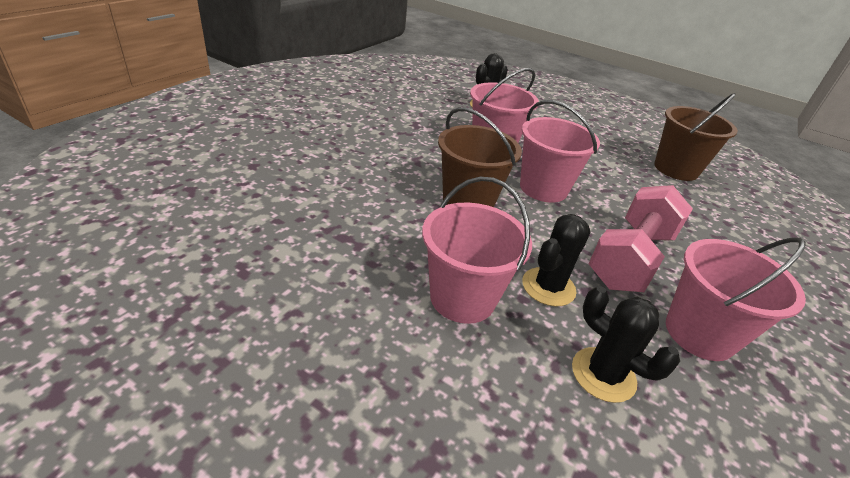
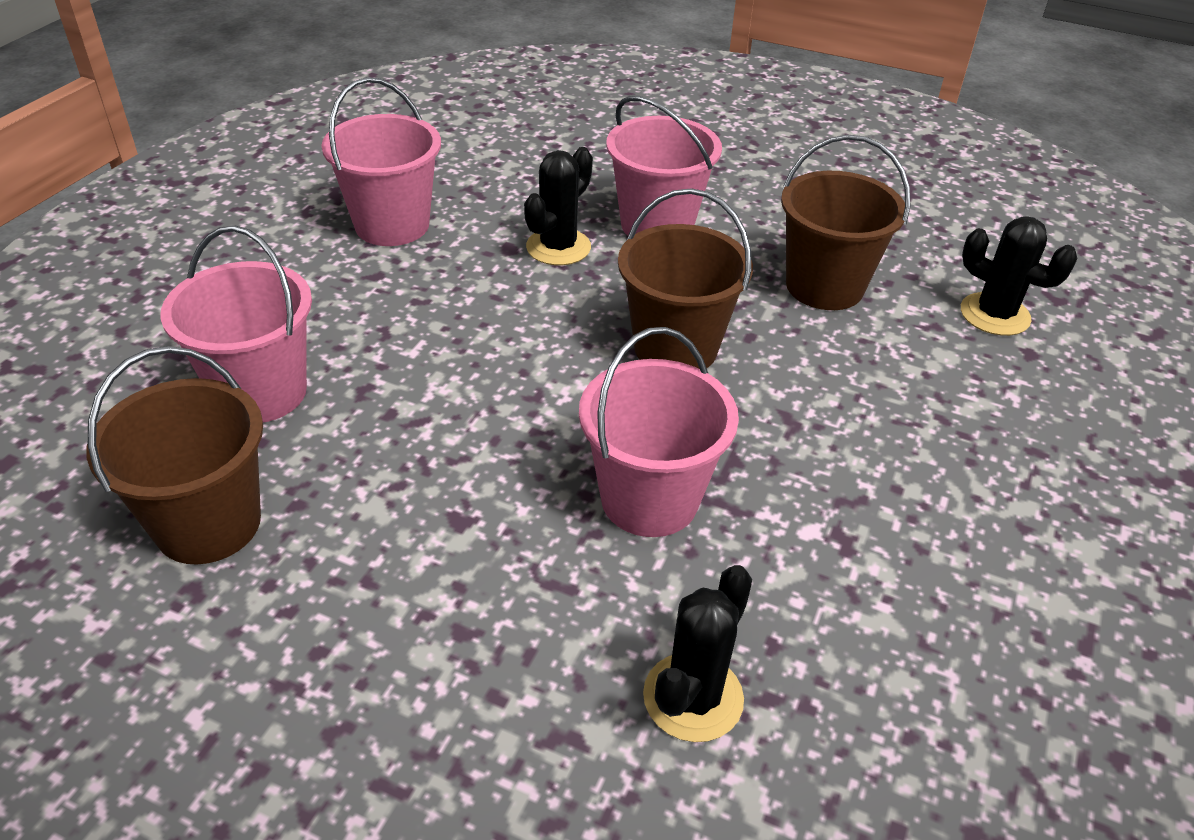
camera: 175 degrees right, 5 degrees up
pink bucket [520,100,600,203] -> pink bucket moved to [160,226,312,423]
black cactus [572,286,680,403] -> black cactus moved to [961,216,1078,336]
pink dumbbell [588,185,693,292] -> none
none -> brown bucket [781,135,910,310]

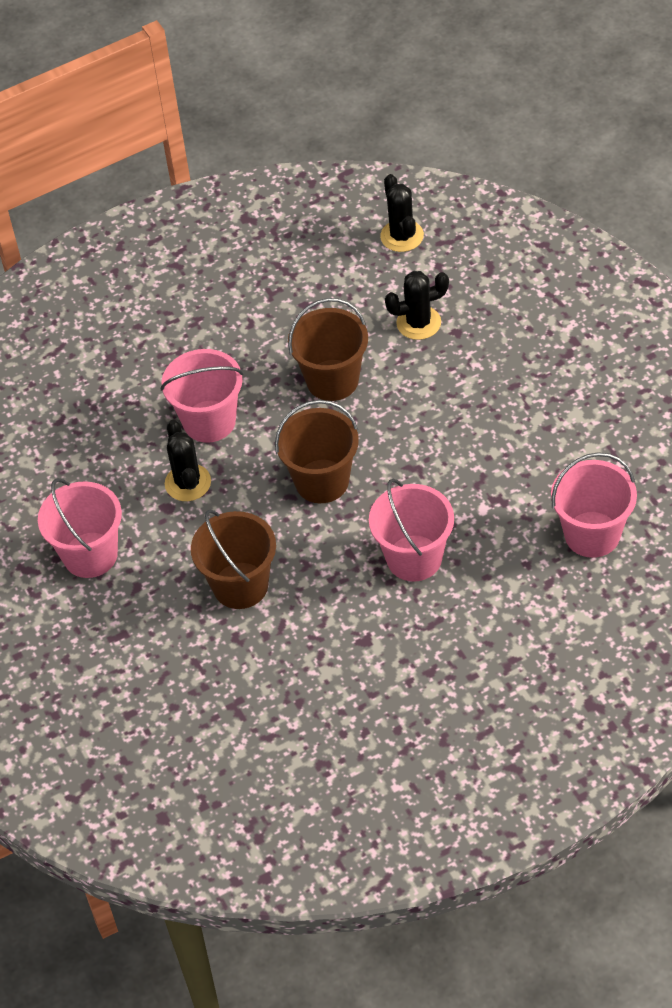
camera: 45 degrees left, 10 degrees up
brown bucket [86,346,263,565] -> brown bucket moved to [191,509,276,609]
pink bucket [160,226,312,423] -> pink bucket moved to [551,452,637,558]
black cactus [643,565,752,742] -> black cactus moved to [380,174,424,252]

